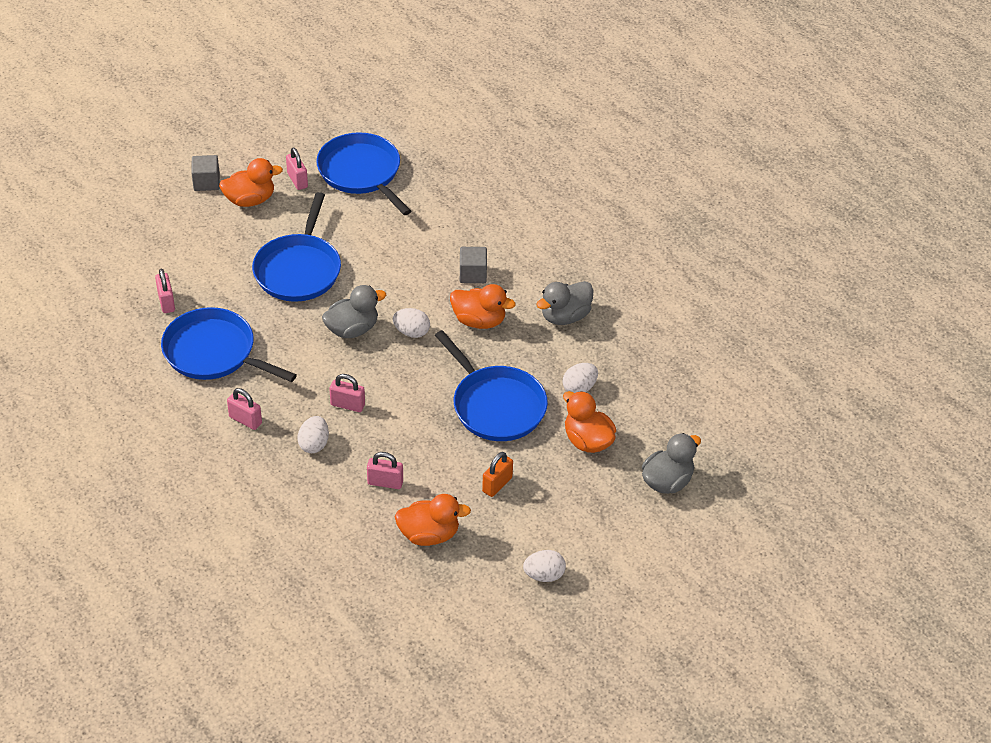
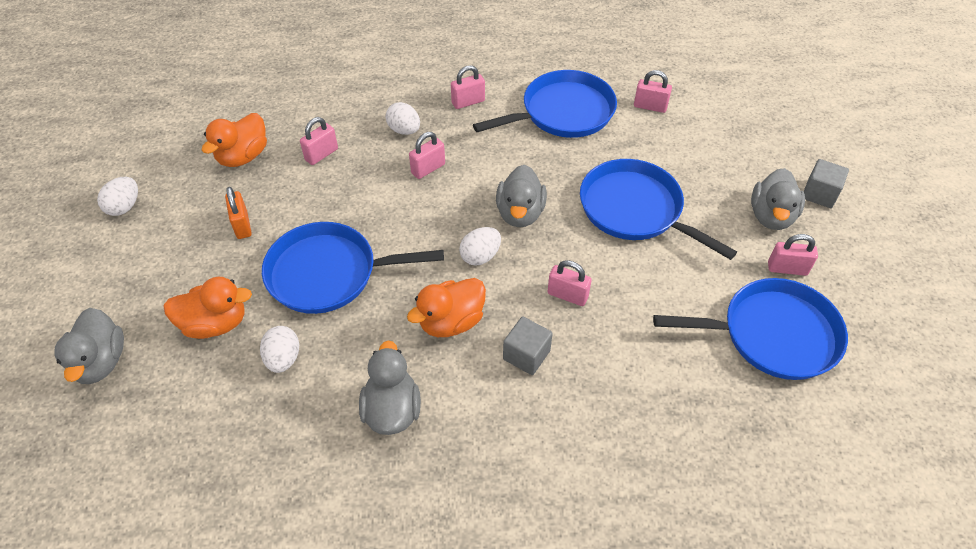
camera: 125 degrees right, 5 degrees up
orange duck [219,158,283,207] -> grey duck [751,168,805,230]
none -> pink padlock [547,260,592,306]

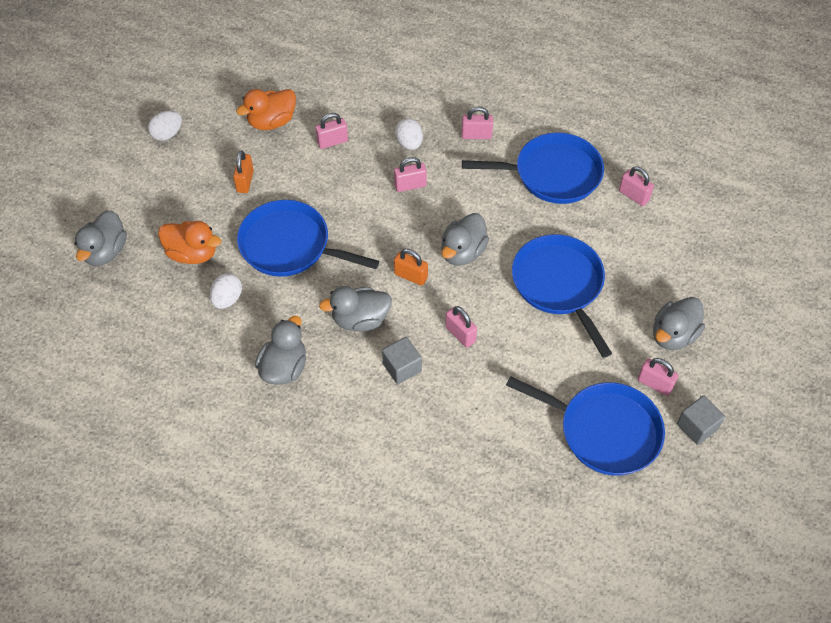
camera: 25 degrees right, 5 degrees up
orange duck [407,278,486,337] -> grey duck [319,286,392,331]
white egg [459,227,501,266] -> orange padlock [394,249,428,286]
grey cube [804,159,849,208] -> grey cube moved to [677,395,725,445]

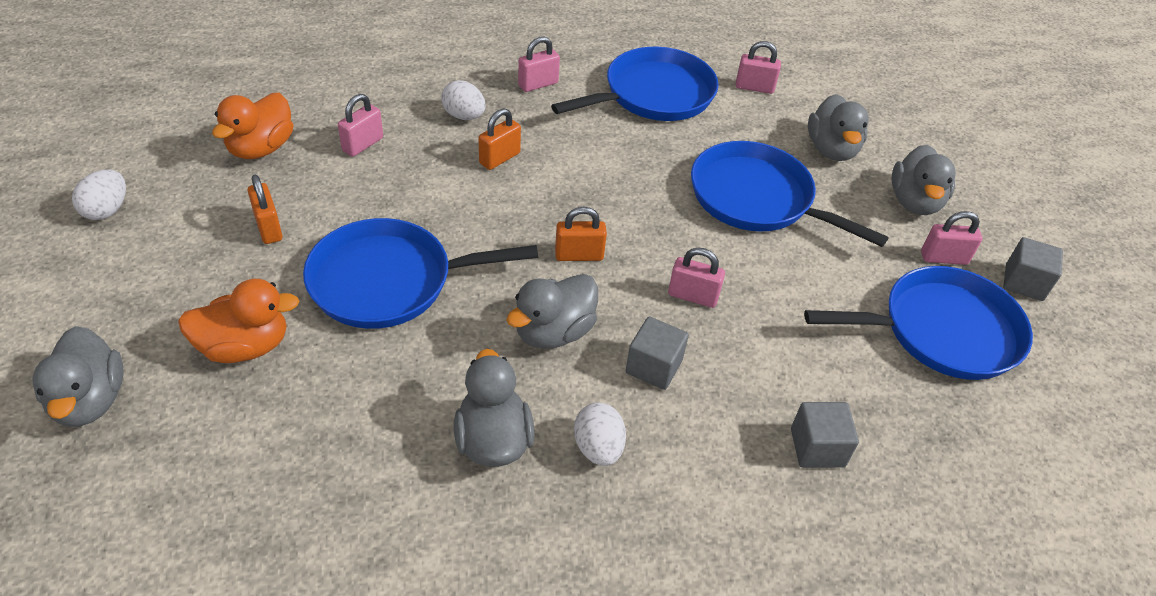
camera: 35 degrees left, 10 degrees down
white egg [210,273,242,309] -> white egg moved to [574,403,626,466]
pink padlock [394,157,427,192] -> orange padlock [479,108,521,170]
grey duck [441,213,489,266] -> grey duck moved to [808,94,869,161]
none -> grey cube [791,402,859,468]

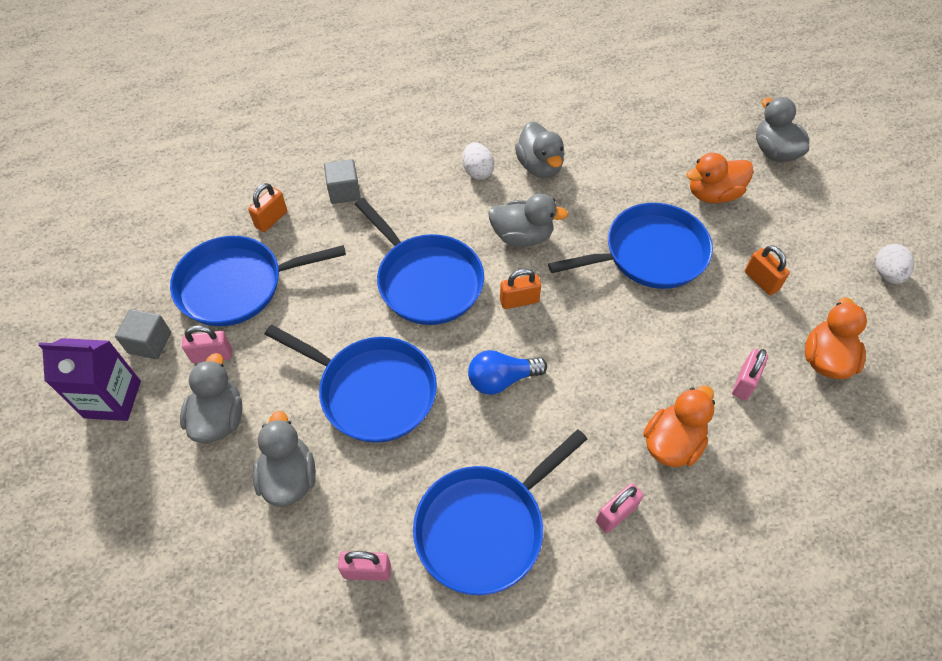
camera: 175 degrees right, 10 degrees up
white egg [441,80,486,120] -> orange duck [643,385,715,467]
orange padlock [479,108,521,170] -> orange padlock moved to [248,183,287,232]
grey duck [506,274,598,349] -> grey duck turned 60 degrees clockwise [488,193,568,247]
grey cube [626,317,689,390] -> none
pink padlock [668,247,725,308] -> blue pan [355,198,484,325]
none -> purple carton [38,338,141,421]
none -> blue light bulb [468,350,547,395]

